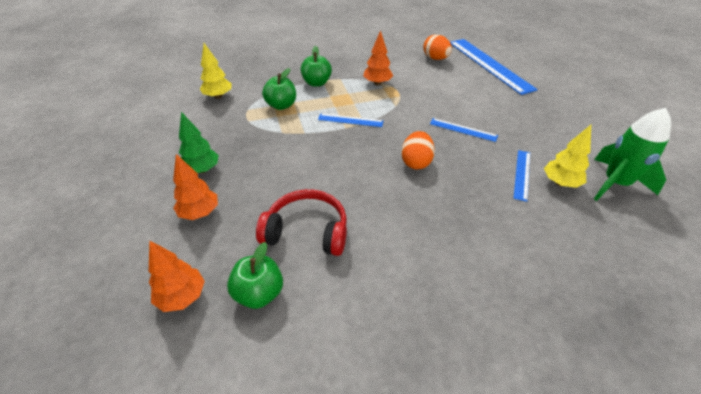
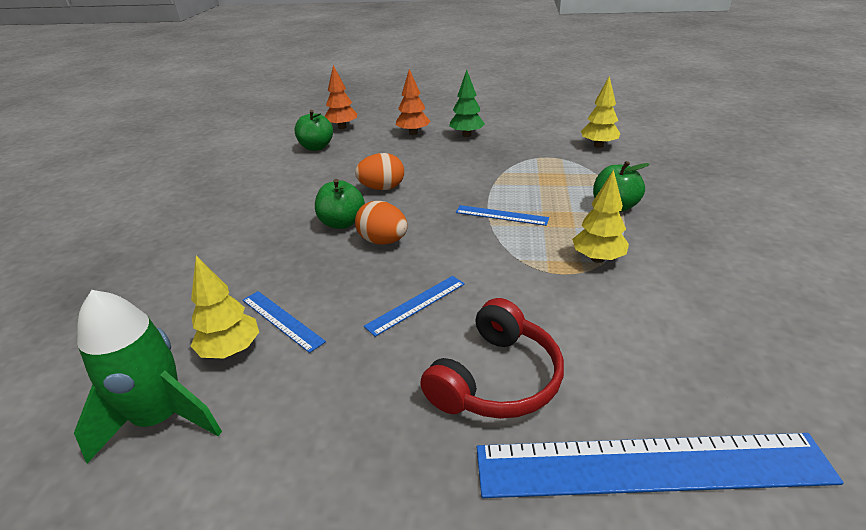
camera: 115 degrees right, 10 degrees down
red headphones [256,189,347,256] -> red headphones moved to [420,298,564,419]
green apple [262,68,296,110] -> green apple moved to [315,179,365,229]
blue ruler [318,114,383,127] -> blue ruler turned 75 degrees clockwise [456,205,549,226]
orange tree [363,30,393,85] -> yellow tree [572,170,629,263]
orange egg [423,34,452,60] -> orange egg moved to [355,153,404,190]

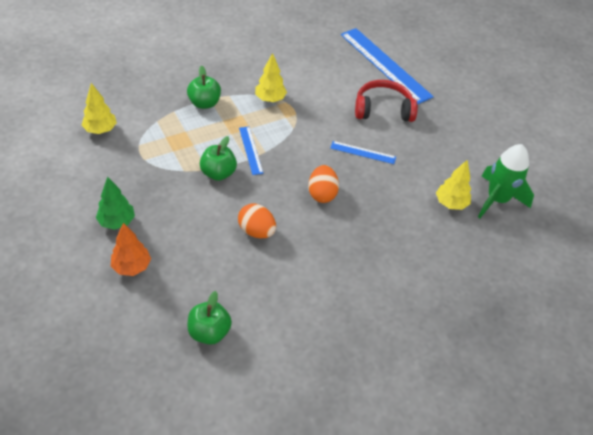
camera: 130 degrees left, 15 degrees up
blue ruler [242,291,326,353] -> none
green apple [315,179,365,229] -> green apple moved to [200,136,237,181]
orange tree [324,65,357,129] -> none

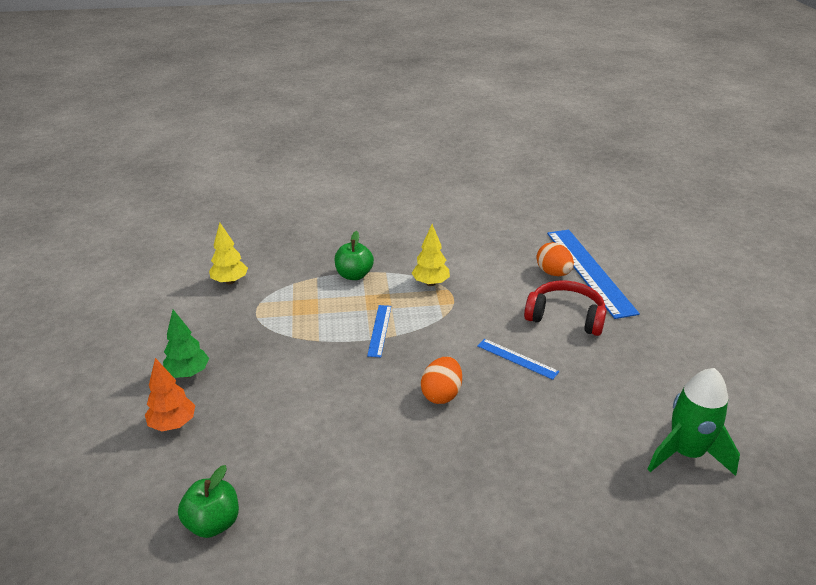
camera: 25 degrees right, 15 degrees down
green apple [200,136,237,181] -> none
orange egg [238,204,276,238] -> orange egg moved to [536,242,574,276]
yellow tree [436,160,471,210] -> none

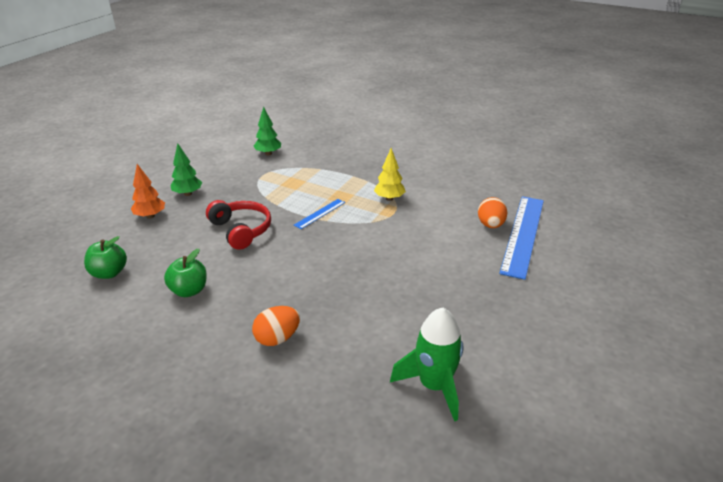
camera: 35 degrees right, 0 degrees up
yellow tree [209,223,248,284] -> green tree [254,107,281,155]
green apple [335,231,374,280] -> green apple moved to [164,249,207,297]
orange egg [421,357,462,404] -> orange egg moved to [252,306,300,346]
blue ruler [477,339,560,380] -> none
red headphones [524,280,607,336] -> red headphones moved to [206,200,271,250]

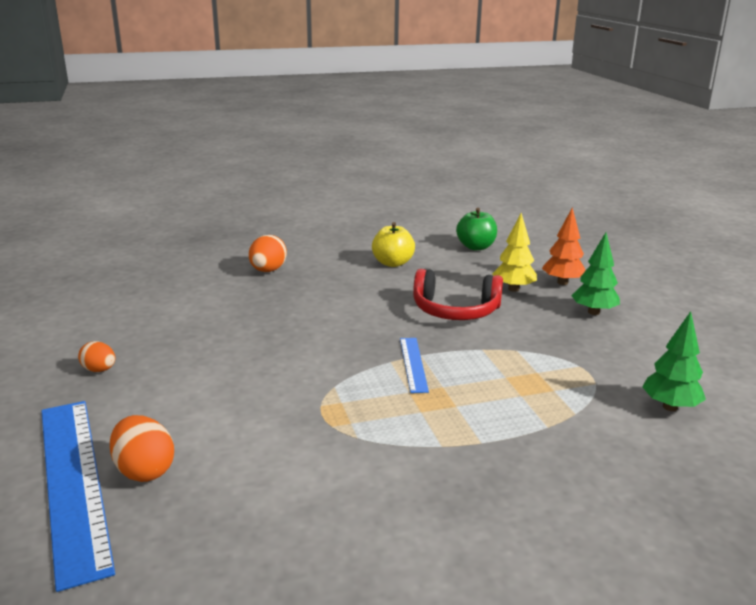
camera: 135 degrees right, 10 degrees down
green apple [164,249,207,297] -> yellow apple [372,222,415,267]
yellow tree [374,148,406,201] -> yellow tree moved to [492,213,537,292]
green rocket [390,308,463,421] -> none
none -> orange egg [78,341,115,372]

